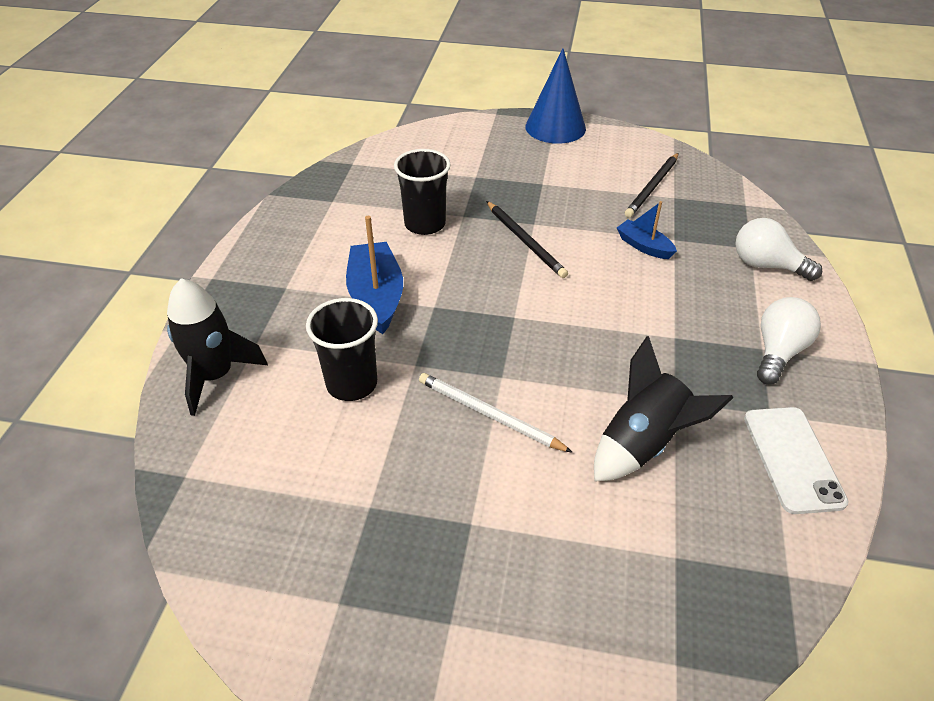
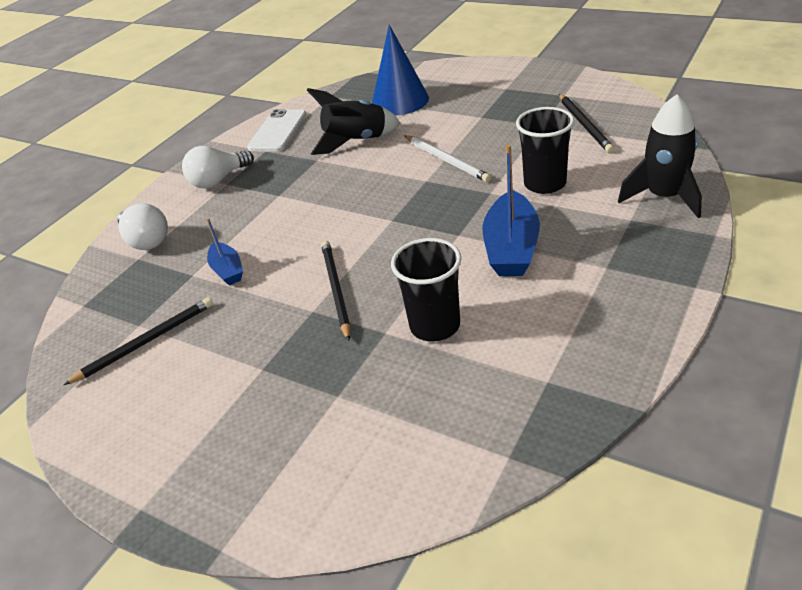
camera: 155 degrees left, 5 degrees down
blue cone [525,48,586,144] -> blue cone moved to [372,25,429,116]
none -> black pencil [559,94,614,153]

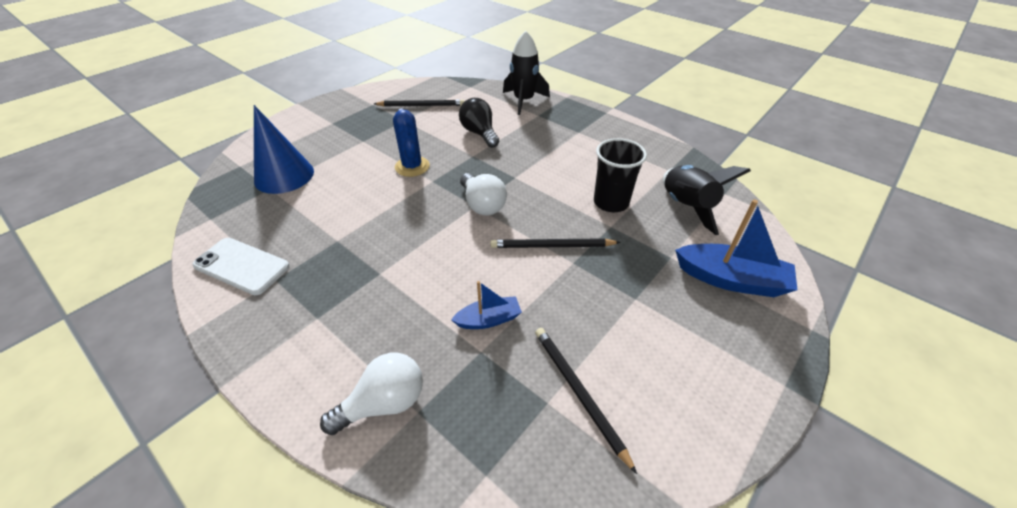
camera: 85 degrees left, 5 degrees up
white light bulb [182,146,254,189] -> white light bulb moved to [460,173,507,215]
black rocket [307,88,400,155] -> black rocket moved to [663,165,751,235]
white pencil [404,135,491,182] -> blue cactus [393,109,430,177]
blue boat [483,145,540,276] -> blue boat moved to [675,199,798,297]
black cup [516,107,574,194] -> black light bulb [459,98,499,148]

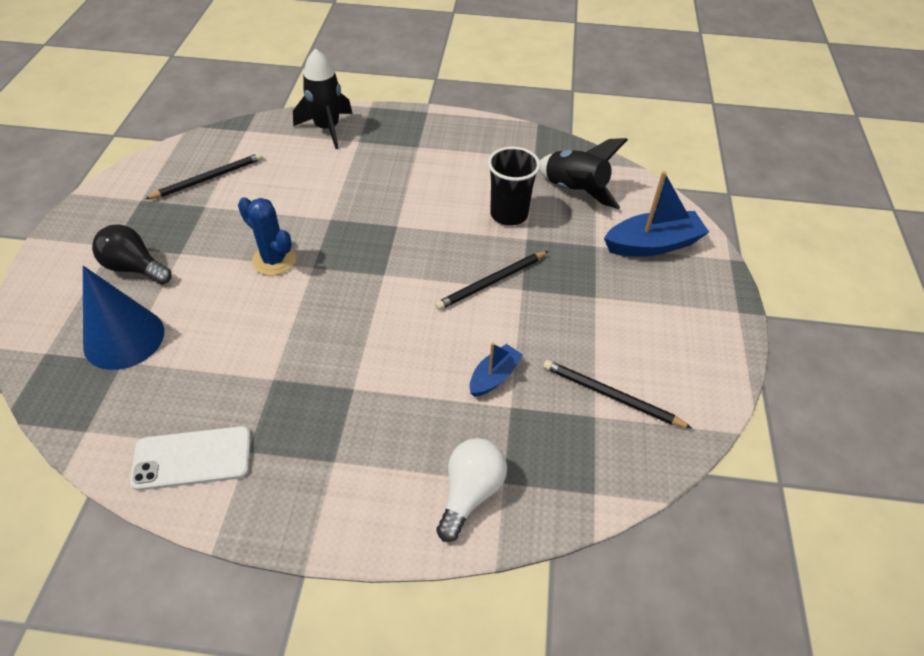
camera: 35 degrees left, 5 degrees up
black light bulb [459,98,499,148] -> black light bulb moved to [92,224,172,284]
white light bulb [460,173,507,215] -> none

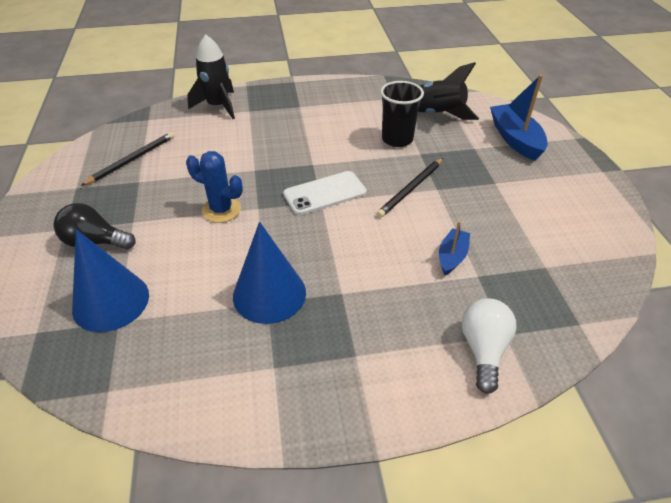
camera: 15 degrees left, 5 degrees down
white phone [130,426,251,491] -> white phone moved to [283,171,367,215]
black pencil [543,360,692,428] -> none
blue boat [604,171,709,257] -> blue boat turned 75 degrees counterclockwise [490,75,548,161]
none -> blue cone [233,222,306,324]

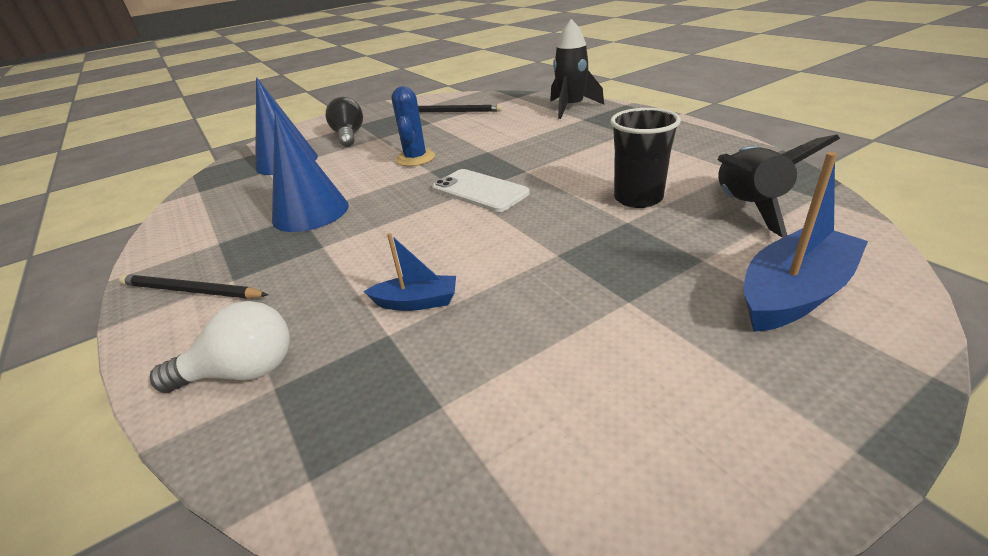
camera: 70 degrees right, 10 degrees down
black pencil [376,158,443,218] -> black pencil moved to [119,274,268,299]

